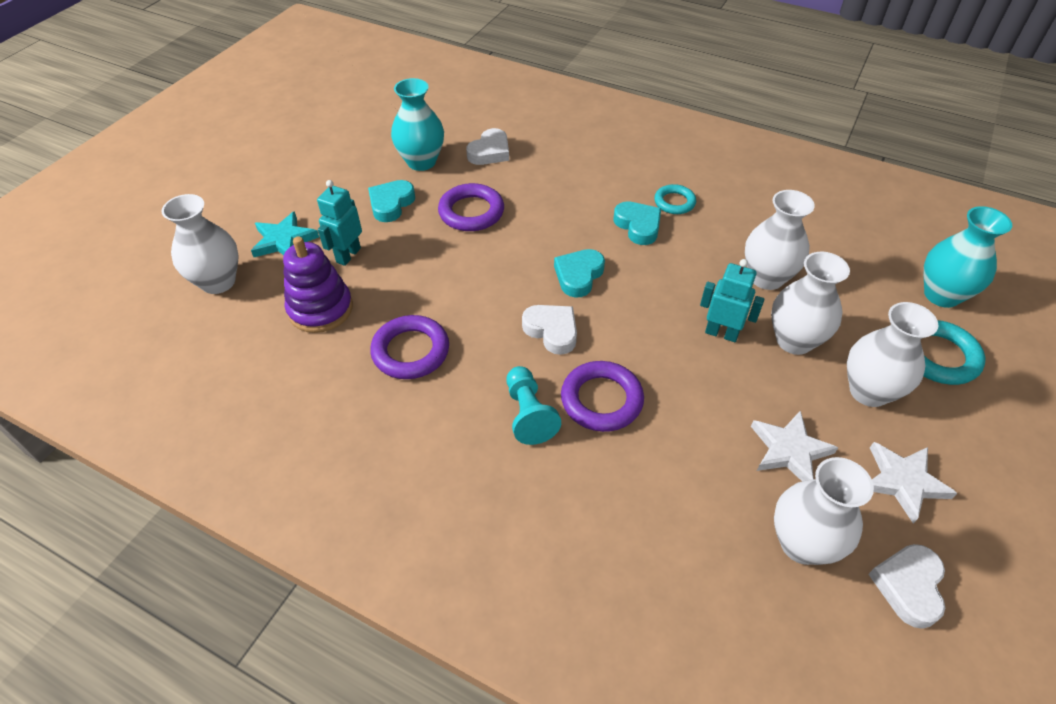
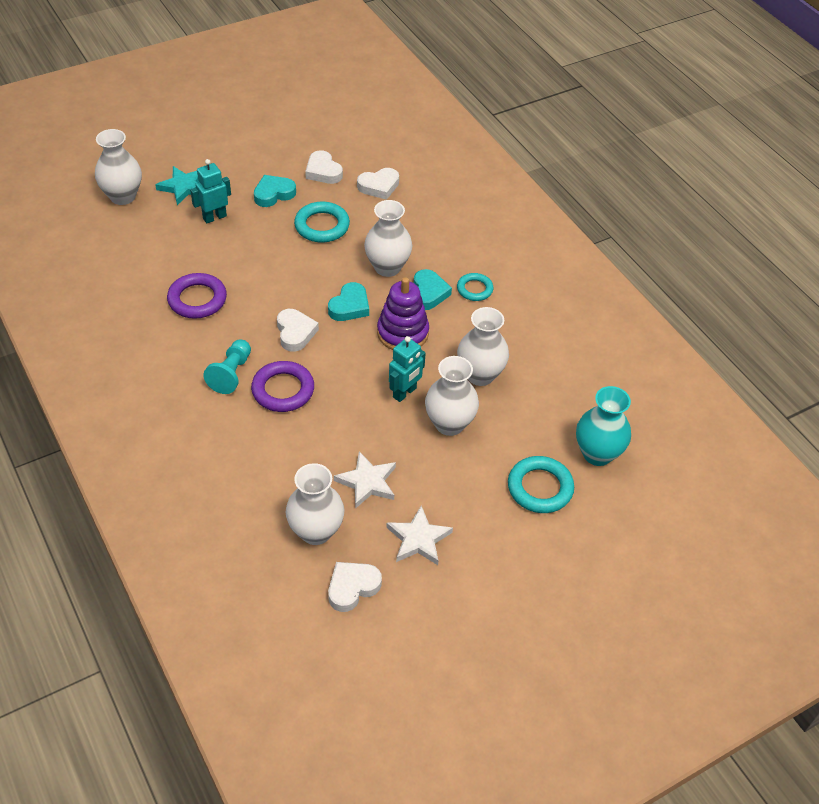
camera: 30 degrees right, 0 degrees up
purple stacking toy [283,236,353,333] -> purple stacking toy moved to [377,277,429,350]
turquoise vase [391,78,444,171] -> white heart [305,150,343,184]
purple ring [438,183,504,231] -> turquoise ring [294,202,350,243]
turquoise heart [554,249,605,298] -> turquoise heart turned 150 degrees clockwise [328,282,369,321]
turquoise robot [700,259,764,342] -> turquoise robot turned 75 degrees clockwise [389,336,426,402]
white vase [847,302,938,407] -> white vase moved to [364,200,412,277]

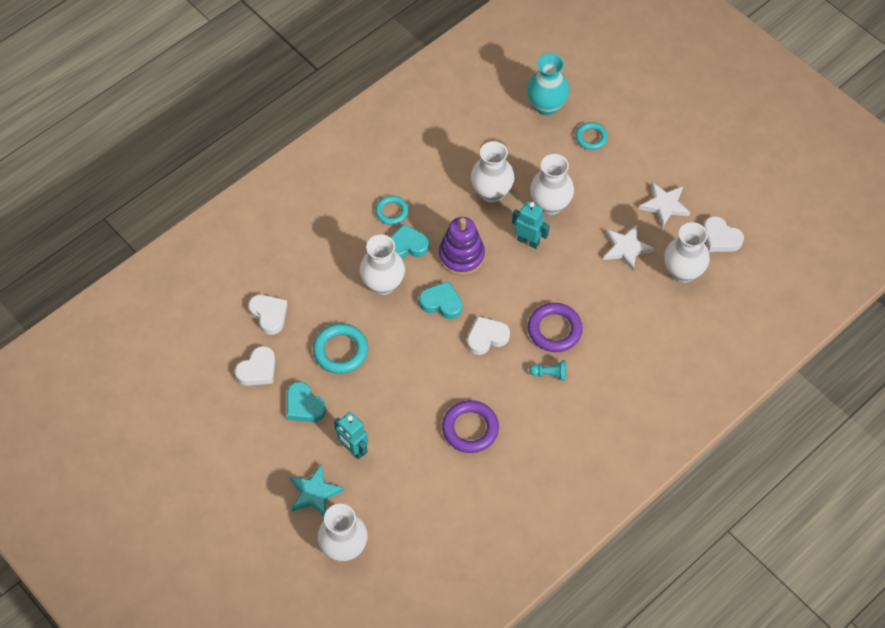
camera: 100 degrees left, 10 degrees up
turquoise pawn [203,340,251,394] -> turquoise pawn [529,360,566,381], size x0.66
turquoise ring [508,456,574,513] -> turquoise ring [576,122,608,150], size x0.64

